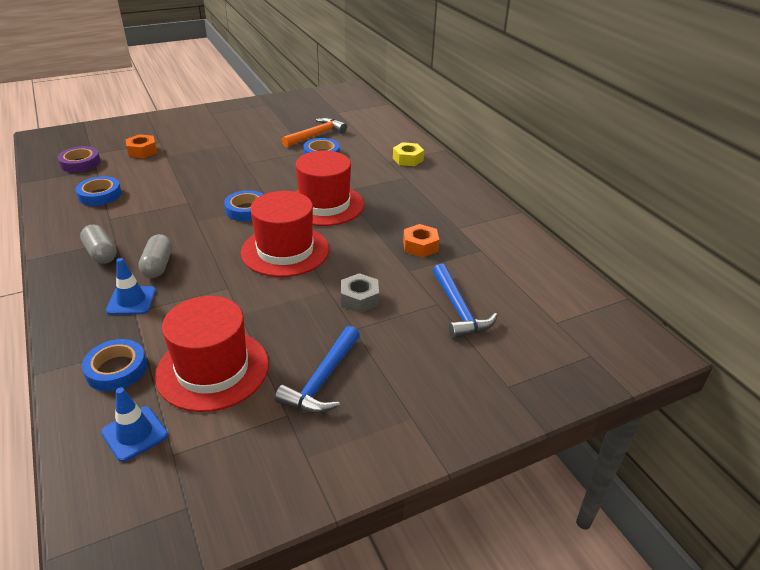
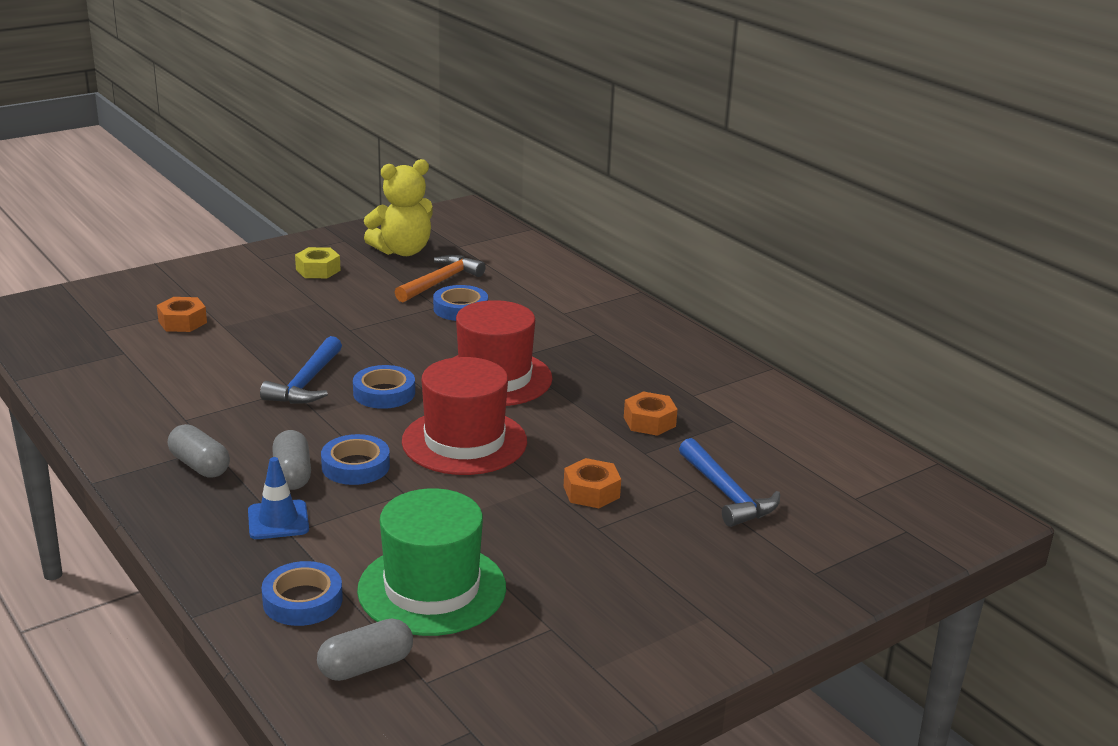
camera: 10 degrees left, 10 degrees down
purple tape [57,146,101,172] -> none
blue tape [76,176,122,206] -> blue tape moved to [321,434,390,485]
blue traffic cone [101,387,168,462] -> grey capsule [317,619,413,681]
red hat [155,296,269,412] -> green hat [357,488,506,636]
blue hammer [275,326,360,413] -> blue hammer moved to [260,336,342,404]
grey nut [341,273,379,313] -> orange nut [564,458,621,508]
yellow nut [393,142,424,166] -> yellow nut moved to [295,247,341,278]
none -> yellow teddy bear [364,159,432,256]

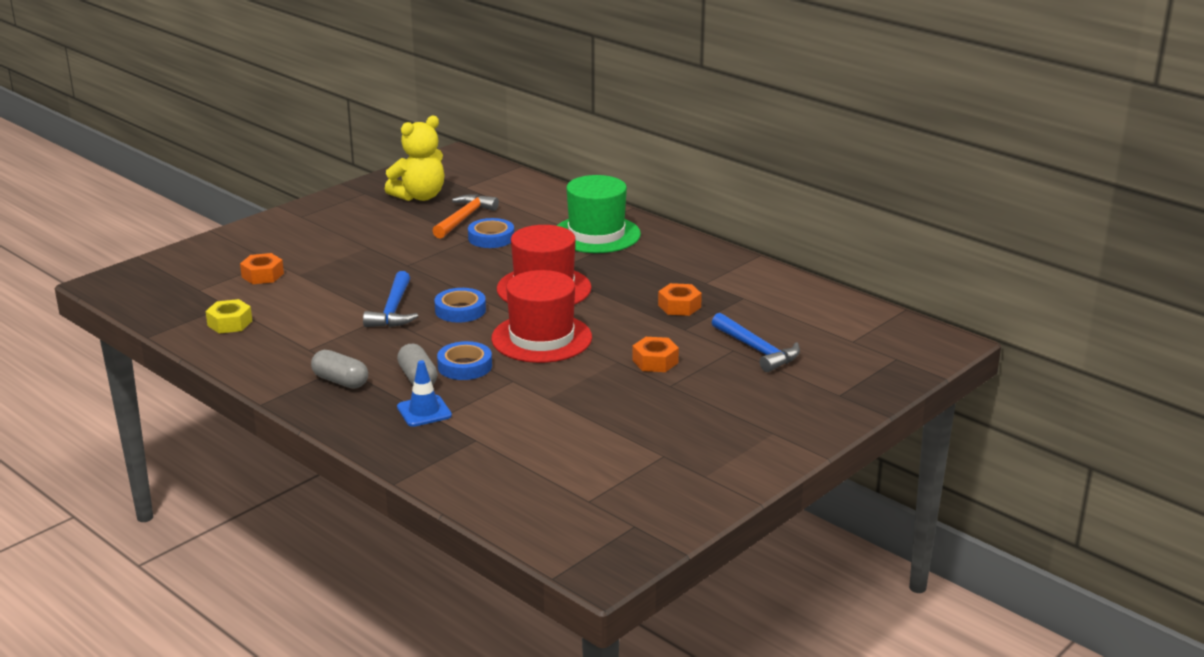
camera: 10 degrees left, 0 degrees up
blue tape [262,561,343,626] -> none
yellow nut [295,247,341,278] -> yellow nut moved to [205,299,252,334]
grey capsule [317,619,413,681] -> none
green hat [357,488,506,636] -> green hat moved to [557,175,641,253]

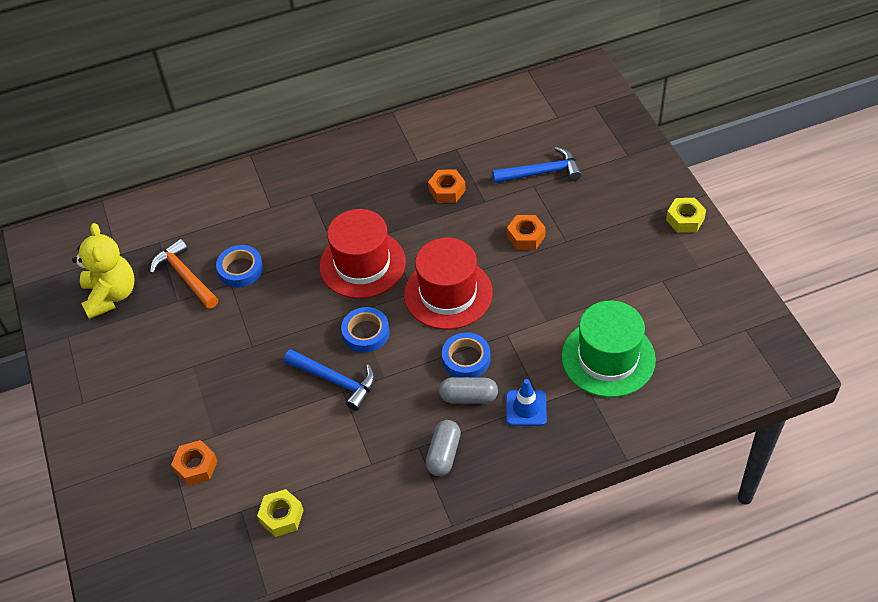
camera: 60 degrees left, 25 degrees up
grey capsule [311,350,368,388] -> grey capsule turned 45 degrees counterclockwise [426,420,461,476]
green hat [557,175,641,253] -> green hat moved to [562,301,656,397]
none -> yellow nut [666,198,706,233]

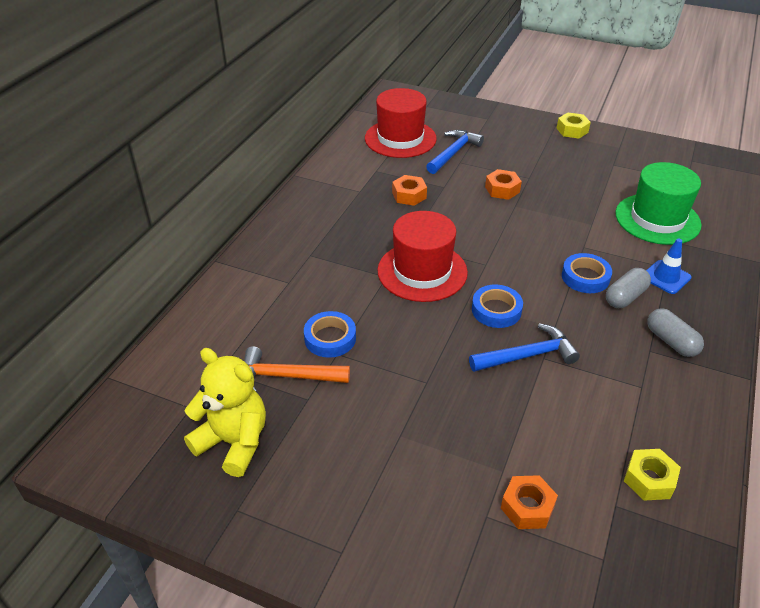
camera: 50 degrees left, 10 degrees down
red hat [404,238,493,330] -> red hat moved to [365,88,437,158]

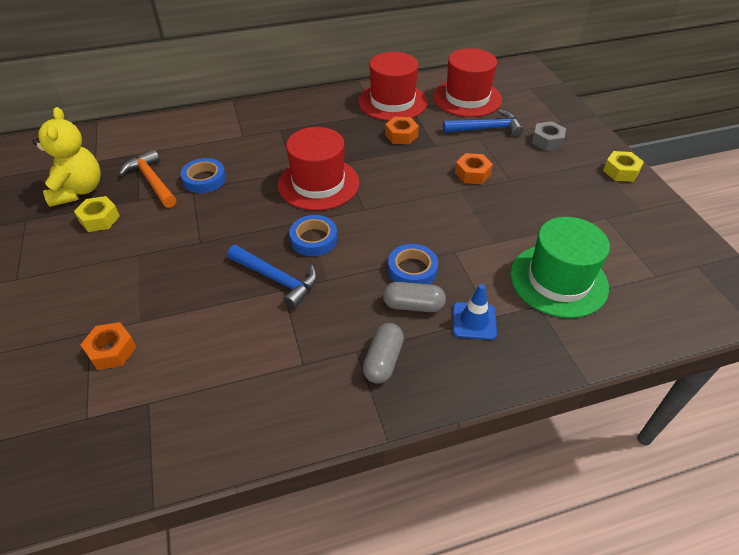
camera: 50 degrees right, 5 degrees up
yellow nut [624,449,681,501] -> yellow nut moved to [74,196,120,232]
none -> red hat [358,52,427,121]
none -> grey nut [532,121,566,151]

